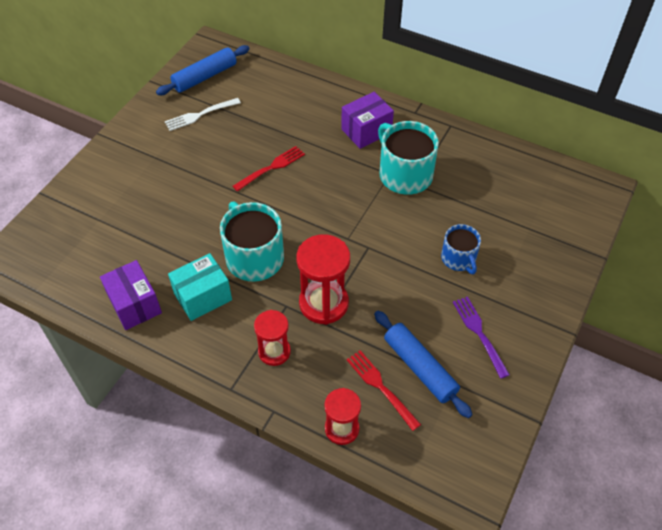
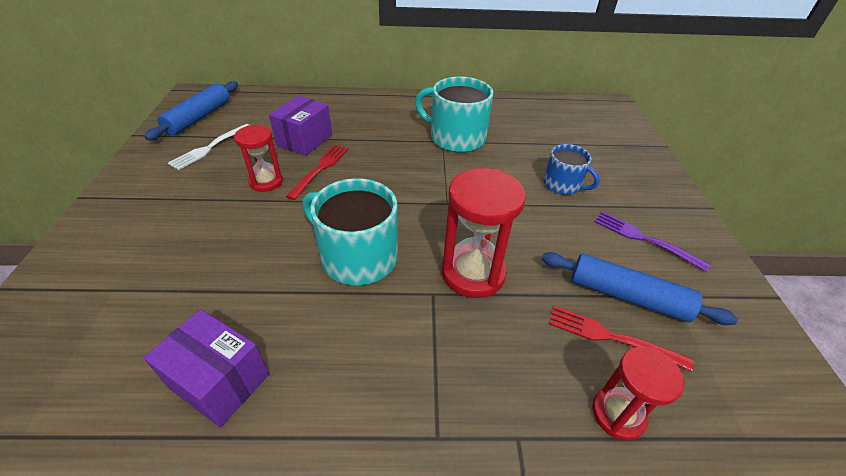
camera: 30 degrees left, 10 degrees down
turquoise box [168,253,232,321] -> none
red hourglass [254,310,291,366] -> red hourglass moved to [234,125,283,192]
purple box [341,92,394,149] -> purple box moved to [269,96,332,156]

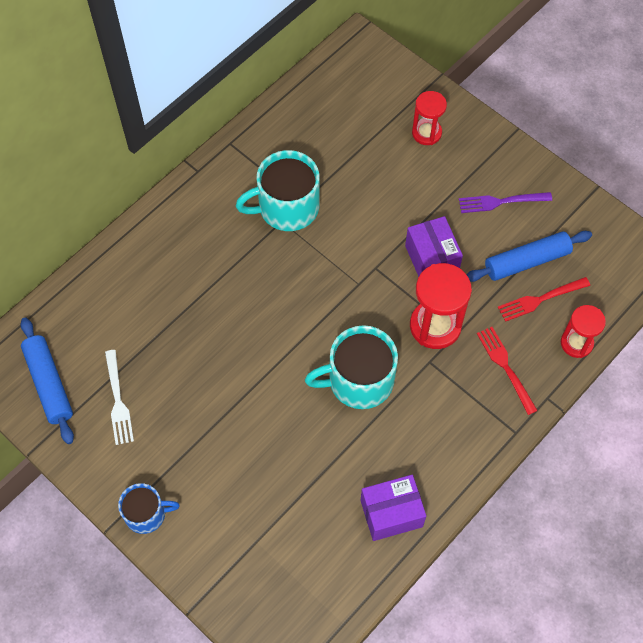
camera: 45 degrees left, 20 degrees up
red hourglass [234,125,283,192] -> red hourglass moved to [412,91,447,145]
purple box [269,96,332,156] -> purple box moved to [405,216,463,277]
red fork [286,145,349,200] -> red fork moved to [477,327,538,415]
blue mug [543,144,600,195] -> blue mug moved to [118,483,180,534]

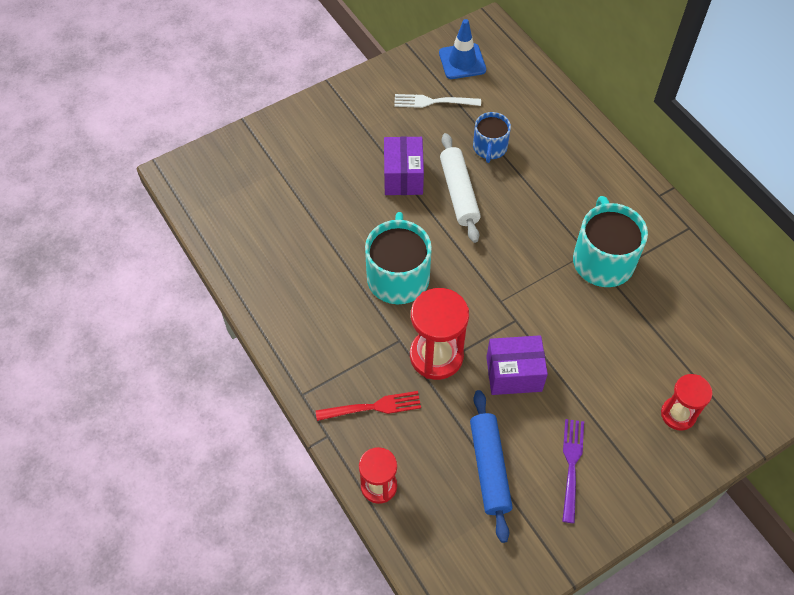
camera: 105 degrees right, 5 degrees down
blue rolling pin [20,317,74,444] -> blue traffic cone [439,19,486,79]
blue mug [118,483,180,534] -> blue mug moved to [473,112,511,163]
purple box [360,475,426,541] -> purple box moved to [384,136,424,195]
red fork [498,277,590,322] -> none
none -> white rolling pin [440,133,481,243]

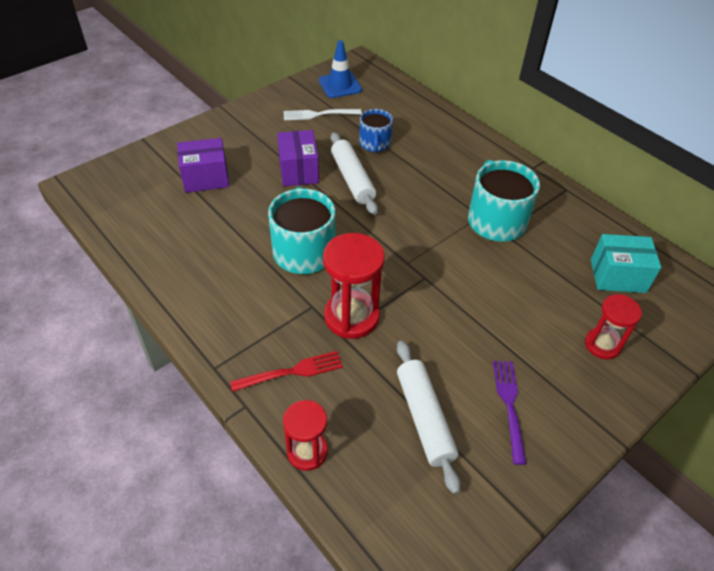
camera: 10 degrees left, 10 degrees down
blue rolling pin [470,390,513,543] -> white rolling pin [397,341,461,494]
purple box [486,335,548,395] -> purple box moved to [177,138,229,193]
none -> turquoise box [591,234,661,293]

